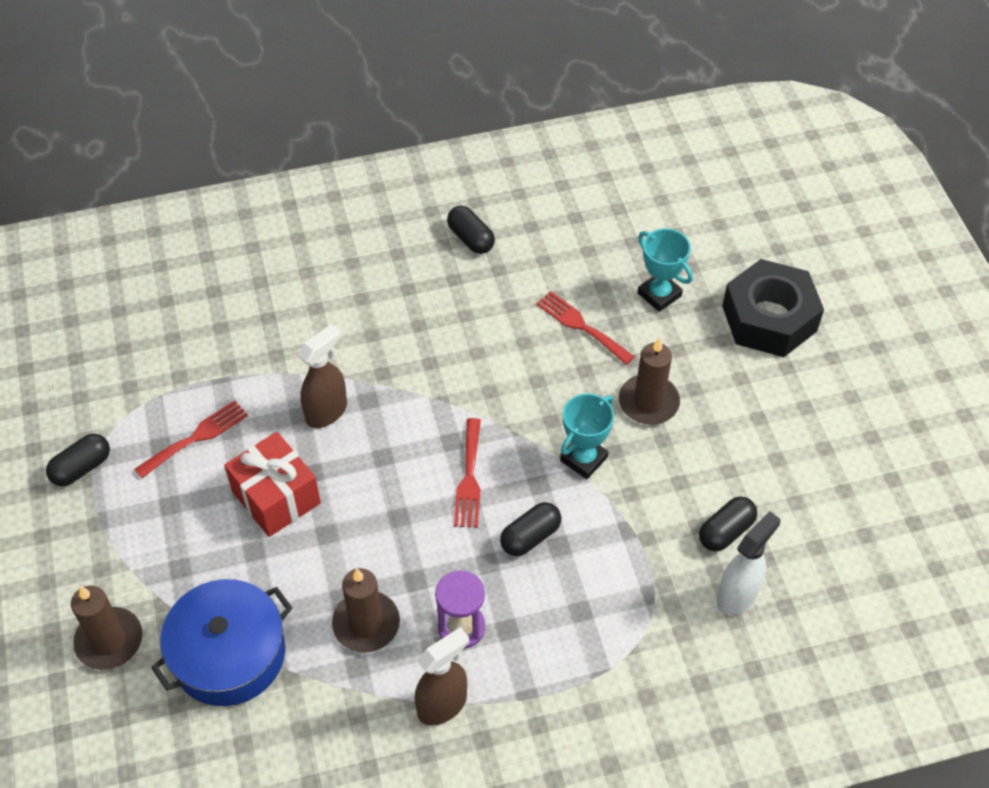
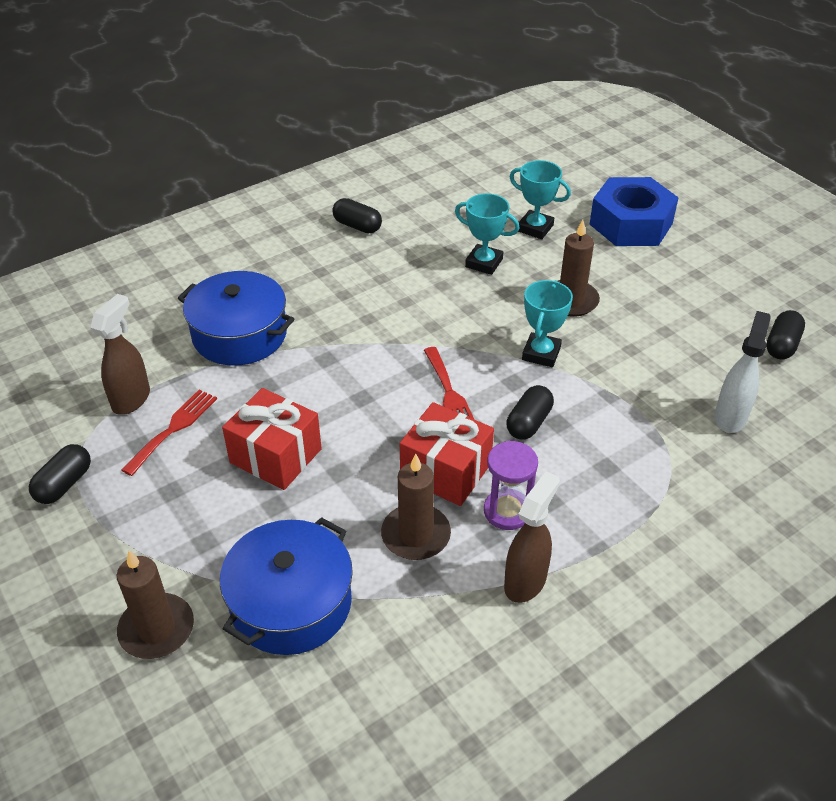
camera: 20 degrees left, 10 degrees down
brown spray bottle [298,324,347,428] -> brown spray bottle moved to [90,294,150,415]
red fork [536,291,634,365] -> turquoise trophy [455,193,520,275]
black capsule [699,496,757,552] -> black capsule moved to [766,310,805,359]
black nut [722,259,824,357] -> blue nut [589,177,679,246]
none -> blue pot [178,271,294,366]
none -> red gift [400,402,494,506]

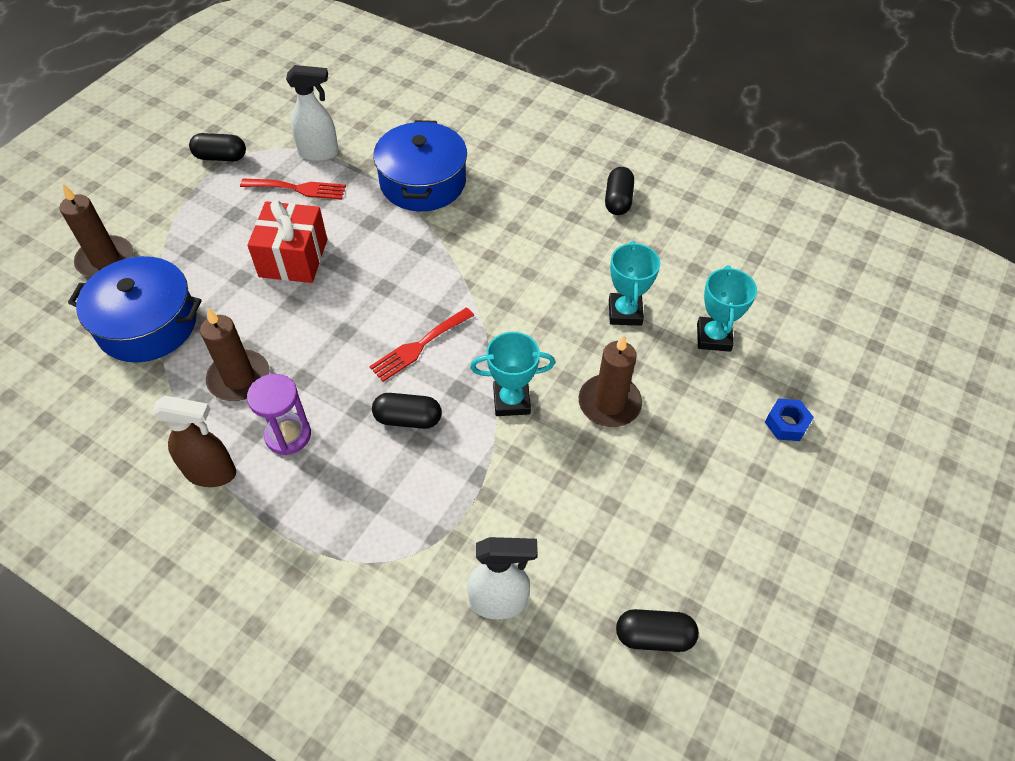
camera: 65 degrees right, 10 degrees up
brown spray bottle [90,294,150,415] -> white spray bottle [286,65,339,162]
red gift [400,402,494,506] -> none
blue nut [589,177,679,246] -> blue nut [765,398,814,441], size x0.41

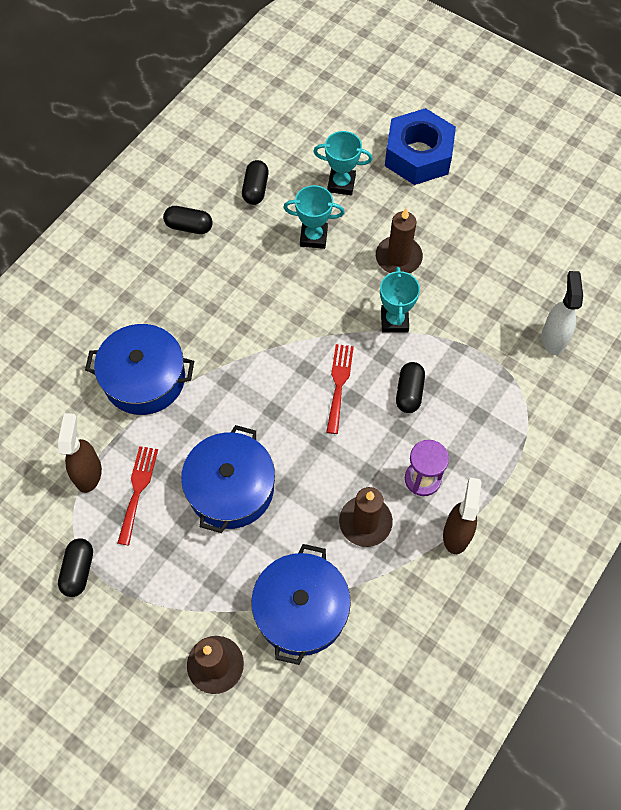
camera: 85 degrees left, 10 degrees up
red gift [247,200,327,283] -> blue pot [181,425,275,533]
white spray bottle [286,65,339,162] -> brown spray bottle [58,413,102,493]
red fork [369,308,474,382] -> red fork turned 135 degrees counterclockwise [326,344,354,434]
black capsule [616,609,699,652] -> black capsule moved to [242,160,269,205]
blue nut [765,398,814,441] -> blue nut [385,108,456,185], size x2.42

